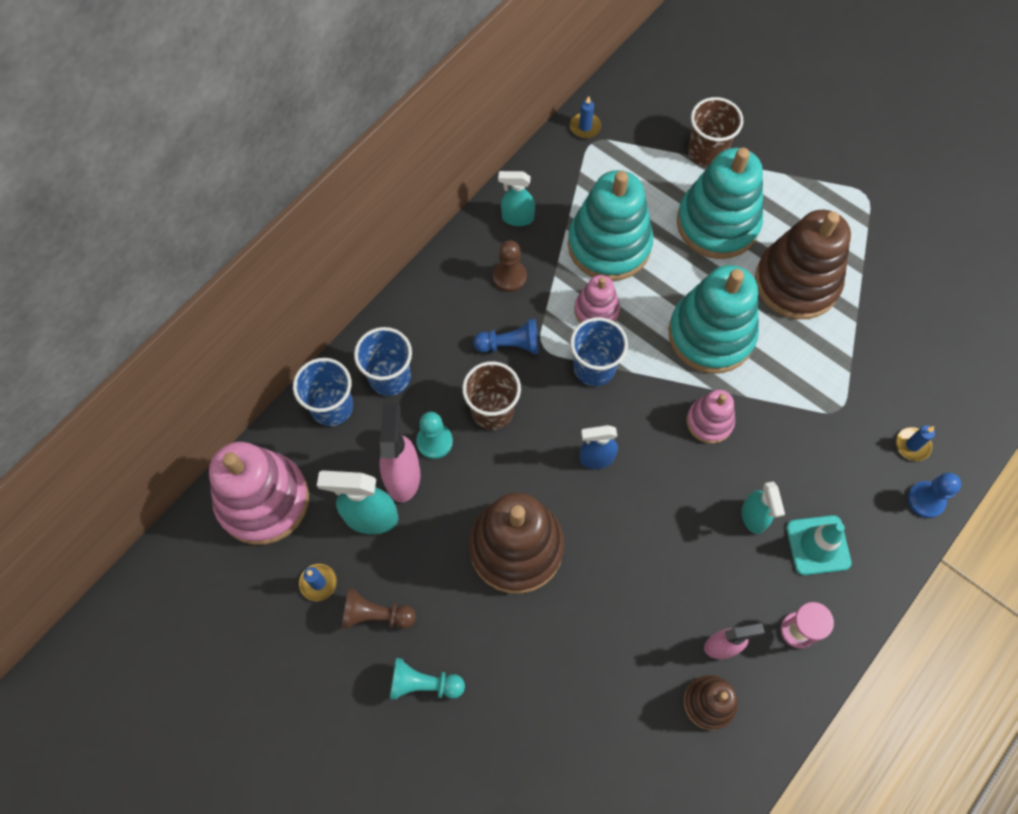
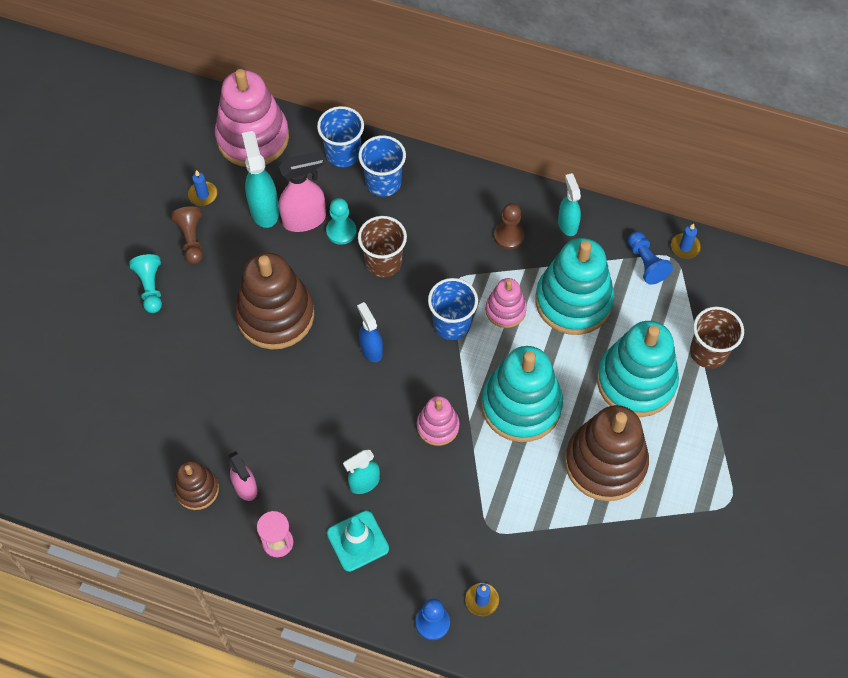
camera: 70 degrees right, 5 degrees down
blue pawn [473,319,539,354] -> blue pawn moved to [628,231,673,285]

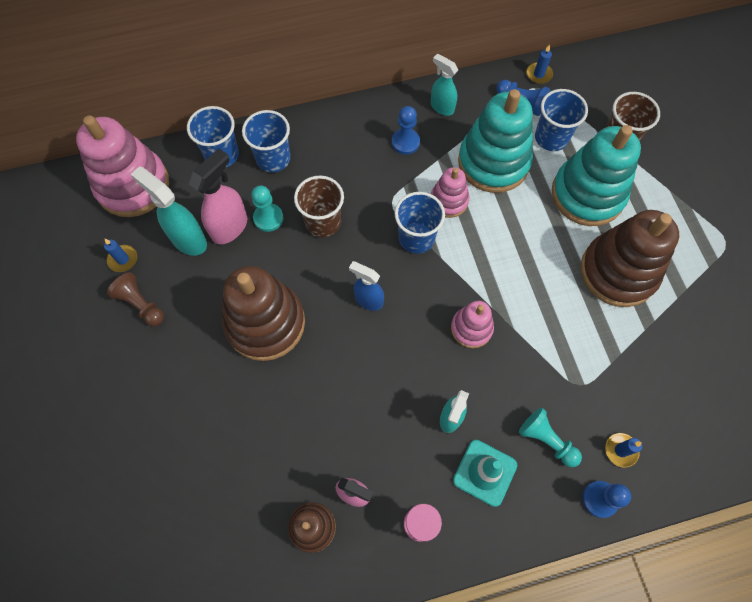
camera: 35 degrees left, 5 degrees up
turquoise pawn [129,254,162,313] -> turquoise pawn moved to [519,407,582,467]
turquoise stacking toy [481,346,563,442] -> none
brown pawn [494,203,524,250] -> blue pawn [392,106,420,155]
none -> blue cup [535,89,588,151]

